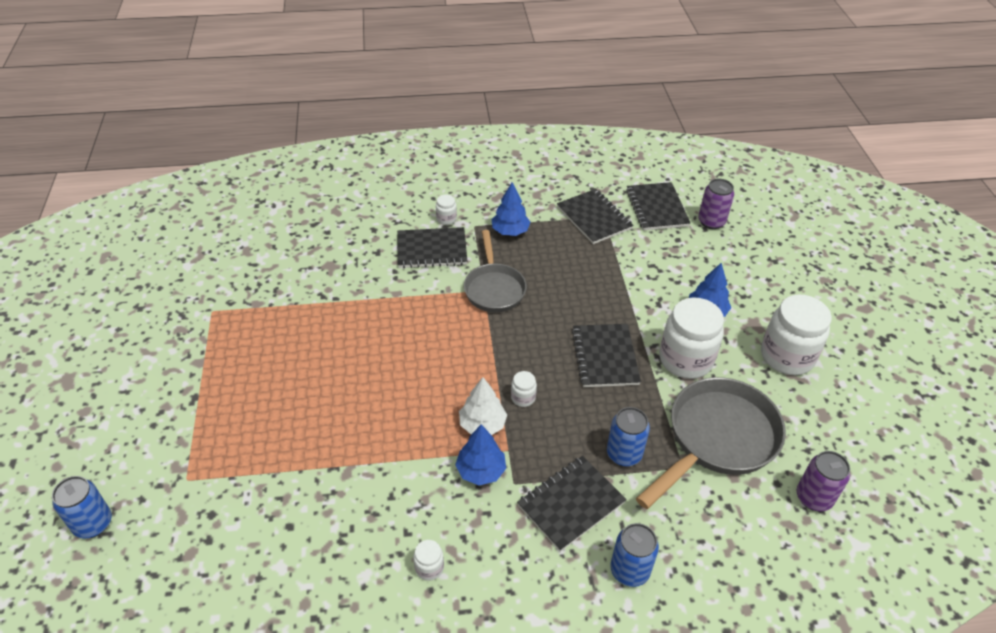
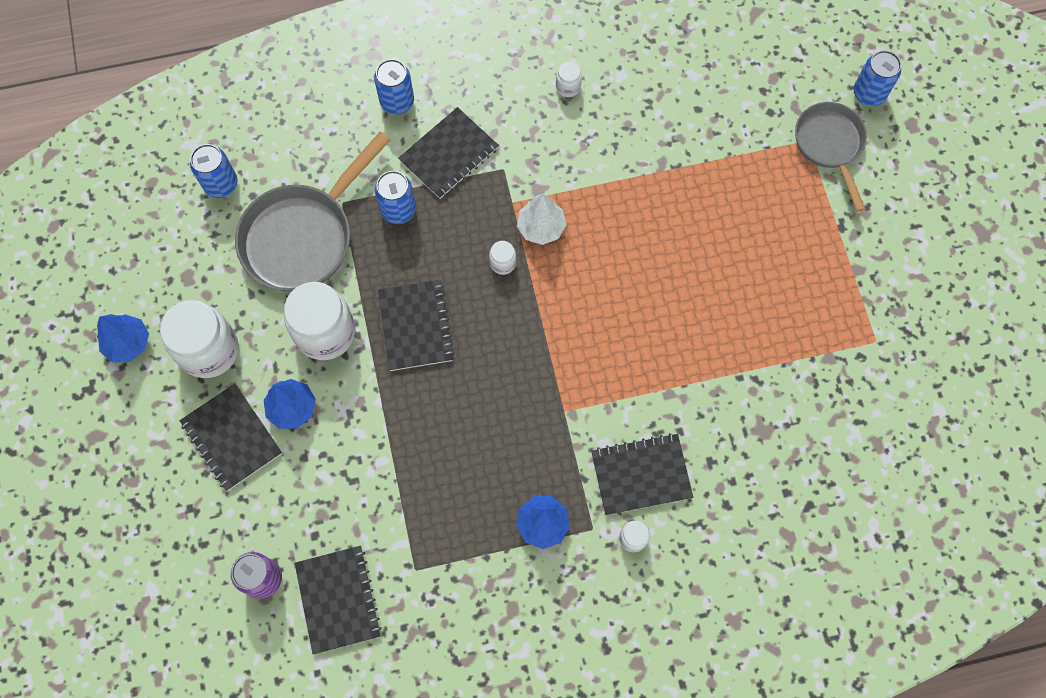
camera: 175 degrees right, 25 degrees up
blue tree [455,424,506,485] -> blue tree moved to [97,314,149,362]
grey pan [464,230,527,312] -> grey pan moved to [795,102,867,212]
black notebook [557,189,634,244] -> black notebook moved to [179,384,282,491]
purple can [797,451,850,511] -> blue can [190,144,238,198]

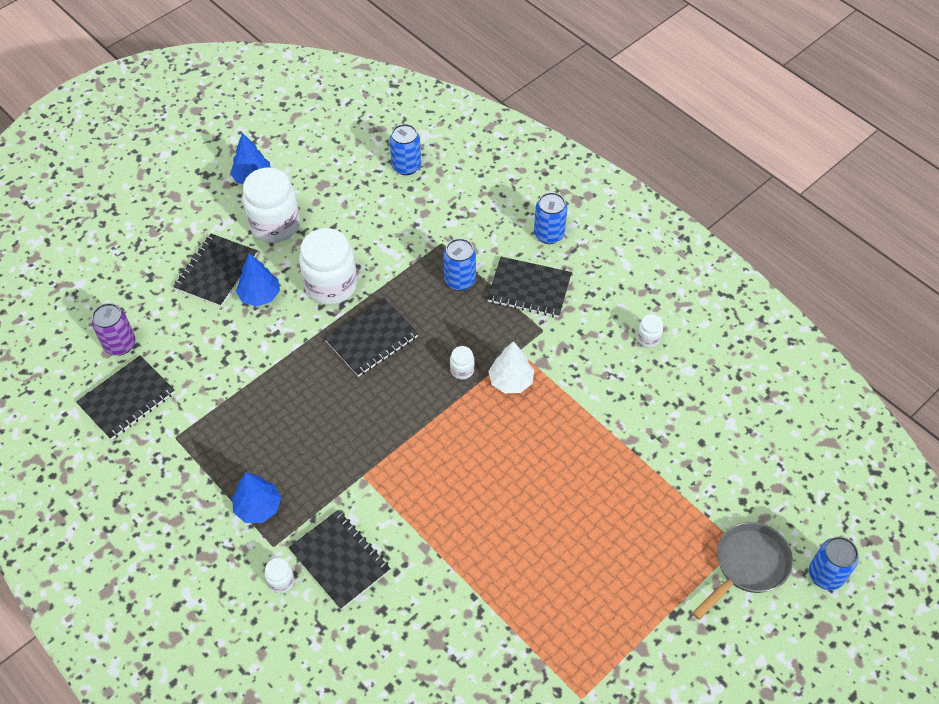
camera: 60 degrees right, 15 degrees down
grey pan [235,131,390,292] -> none

